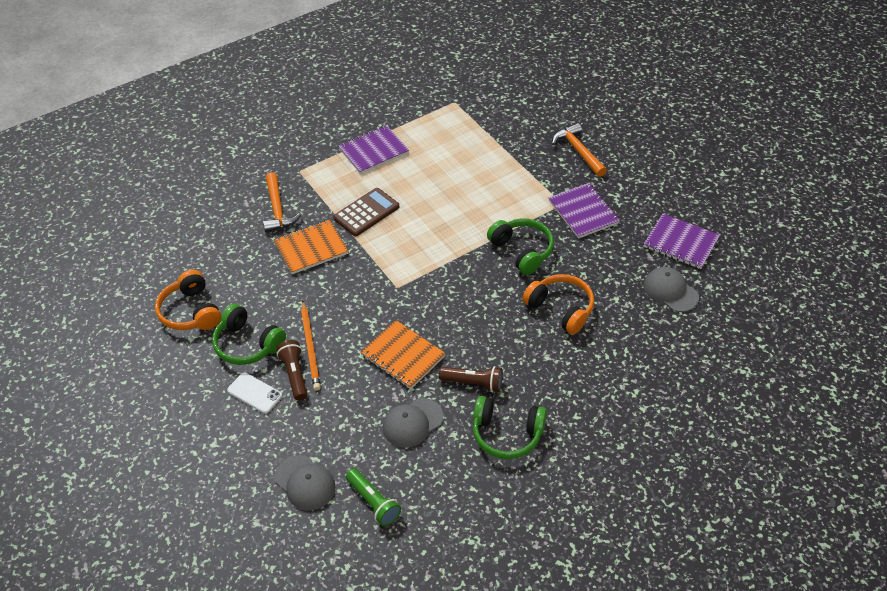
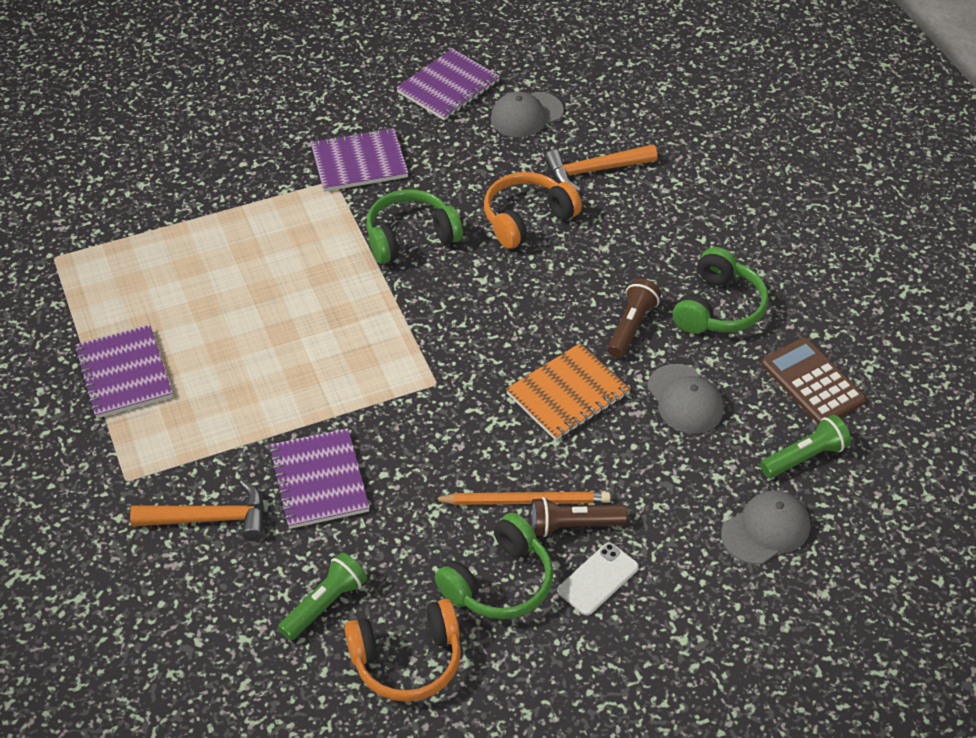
camera: 80 degrees left, 0 degrees up
orange notebook [274,220,348,274] -> purple notebook [269,428,370,529]
brown calculator [333,188,399,236] -> brown calculator moved to [761,338,866,425]
orange hammer [552,123,607,177] -> orange hammer moved to [544,144,657,192]
none -> green flashlight [278,553,367,641]

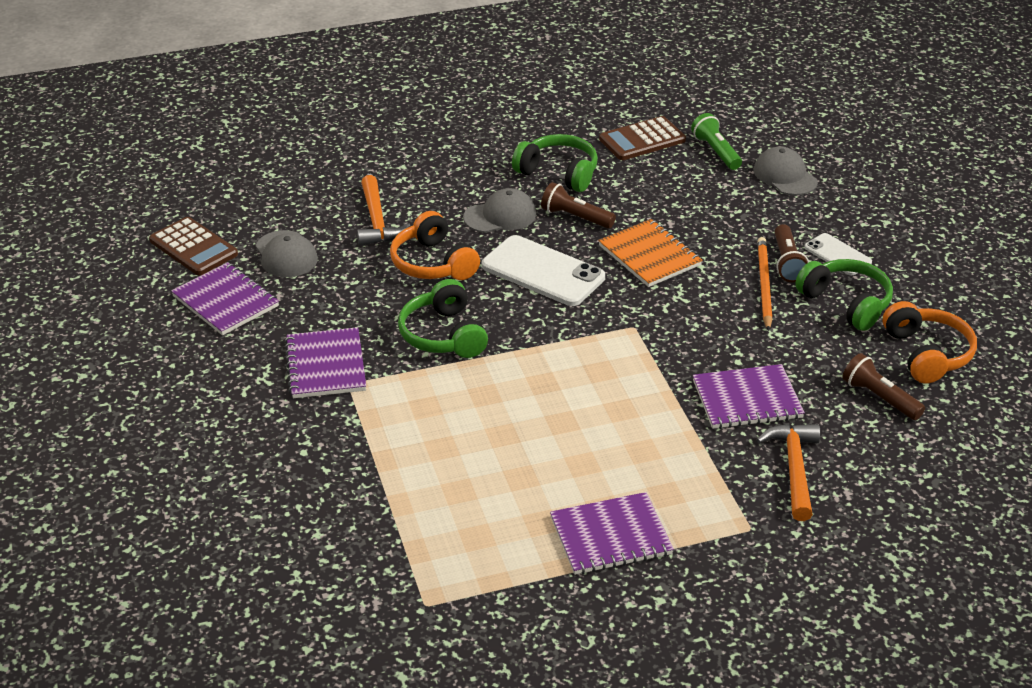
camera: 85 degrees left, 10 degrees down
green flashlight [278,553,367,641] -> brown flashlight [842,353,925,420]
grey cap [647,364,724,433] -> grey cap moved to [463,188,536,233]
none -> brown calculator [149,217,238,276]
none -> white phone [482,235,605,306]

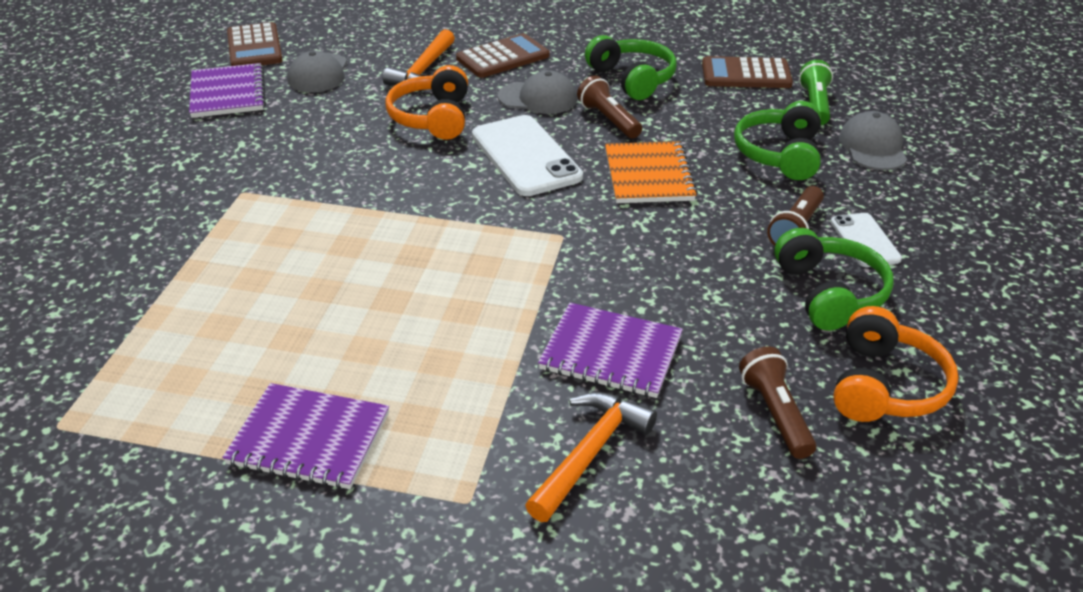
camera: 30 degrees right, 0 degrees up
purple notebook [285,327,366,398] -> none
green headphones [398,279,488,358] -> green headphones moved to [734,101,821,180]
orange pencil [757,237,773,331] -> none
none -> brown calculator [456,33,549,78]

